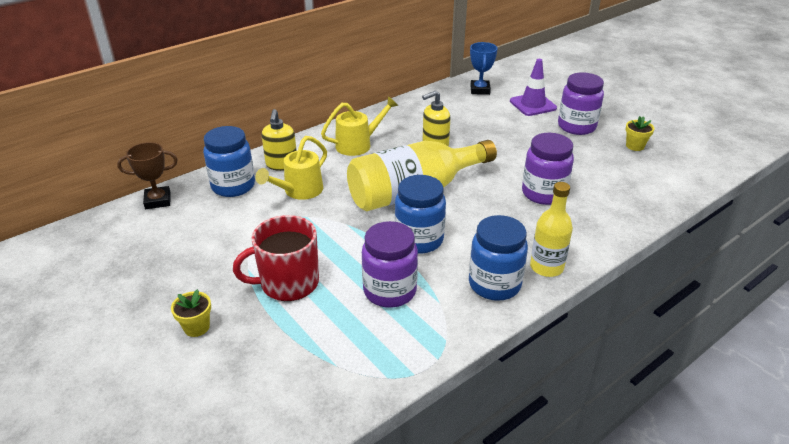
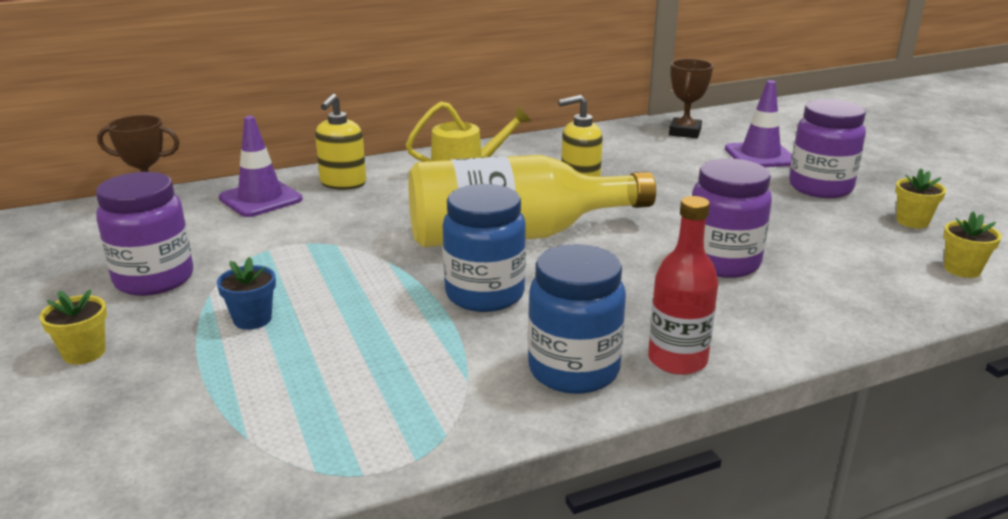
camera: 15 degrees right, 10 degrees down
blue jar [203,126,255,197] -> purple traffic cone [219,116,303,217]
red mug [233,215,319,301] -> blue flower pot [217,257,276,330]
yellow watering can [255,136,327,200] -> none
purple jar [362,221,418,308] -> purple jar moved to [96,172,193,296]
blue trophy [470,42,498,95] -> brown trophy [669,59,713,138]
yellow bottle [530,182,573,277] -> red bottle [648,196,718,375]
none -> yellow flower pot [943,212,1002,278]

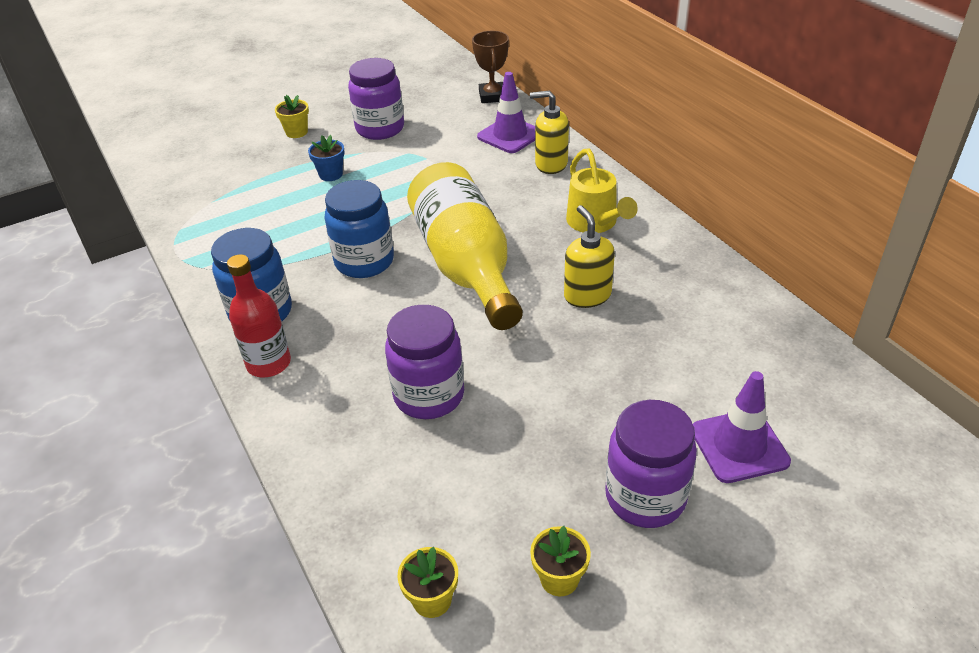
camera: 85 degrees right, 15 degrees up
brown trophy [669,59,713,138] -> none

